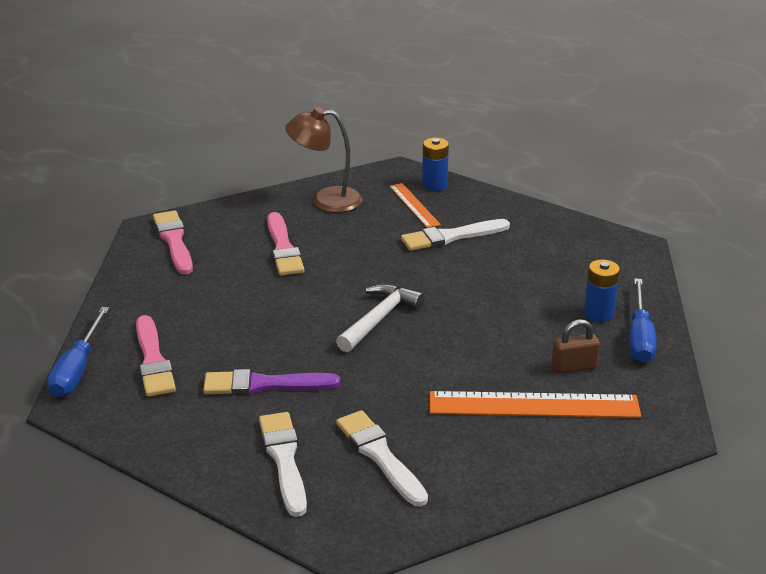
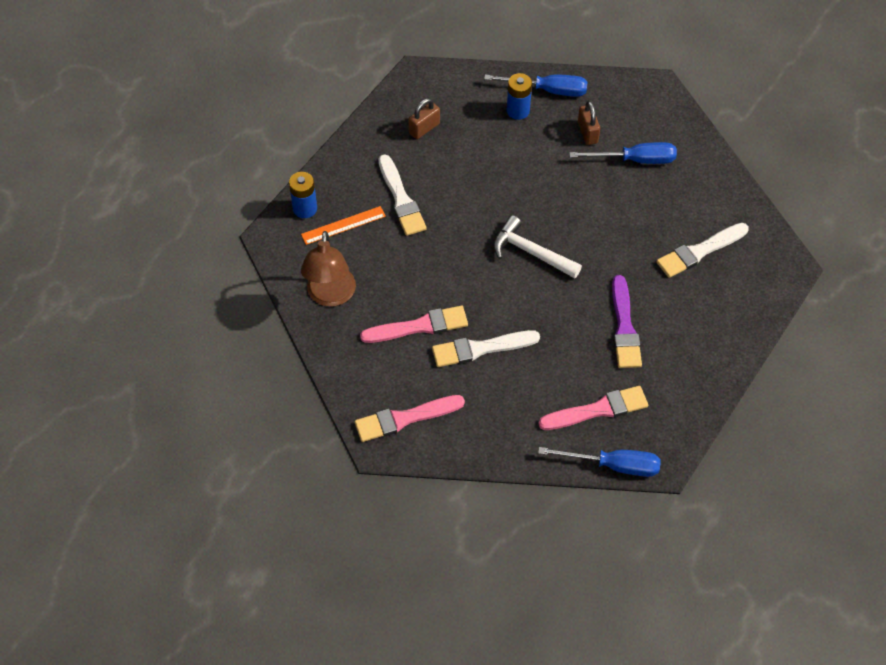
camera: 90 degrees left, 25 degrees up
white brush [259,412,307,517] -> white brush moved to [432,330,540,367]
orange ruler [430,391,641,418] -> blue screwdriver [569,142,677,164]
none -> brown padlock [408,98,440,139]

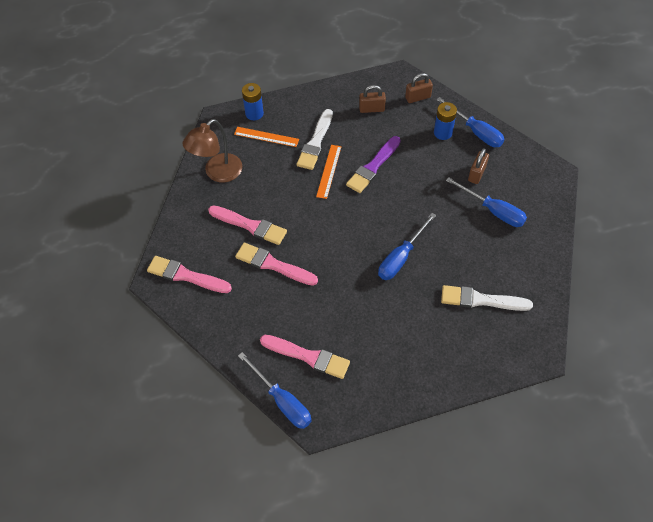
camera: 40 degrees right, 0 degrees up
white brush [432,330,540,367] -> pink brush [235,243,318,286]
white hammer [493,215,582,279] -> none
purple brush [612,275,642,368] -> purple brush moved to [346,136,401,193]
none -> orange ruler [316,145,341,199]
none -> blue screwdriver [378,213,436,280]
none -> brown padlock [405,73,433,103]

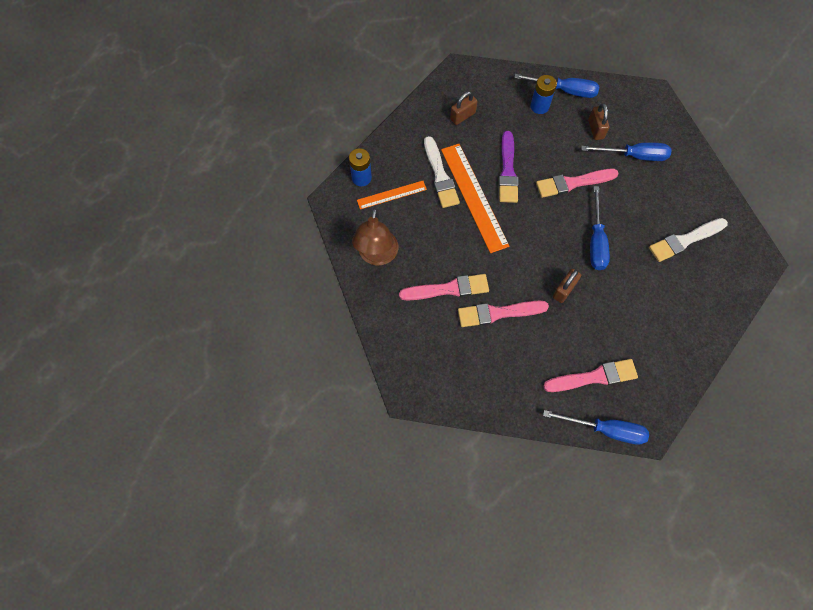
camera: 35 degrees left, 10 degrees up
pink brush [147,256,232,293] -> pink brush moved to [536,169,619,198]
orange ruler [316,145,341,199] -> orange ruler [441,144,510,253], size x1.80
brown padlock [405,73,433,103] -> brown padlock moved to [553,269,581,303]

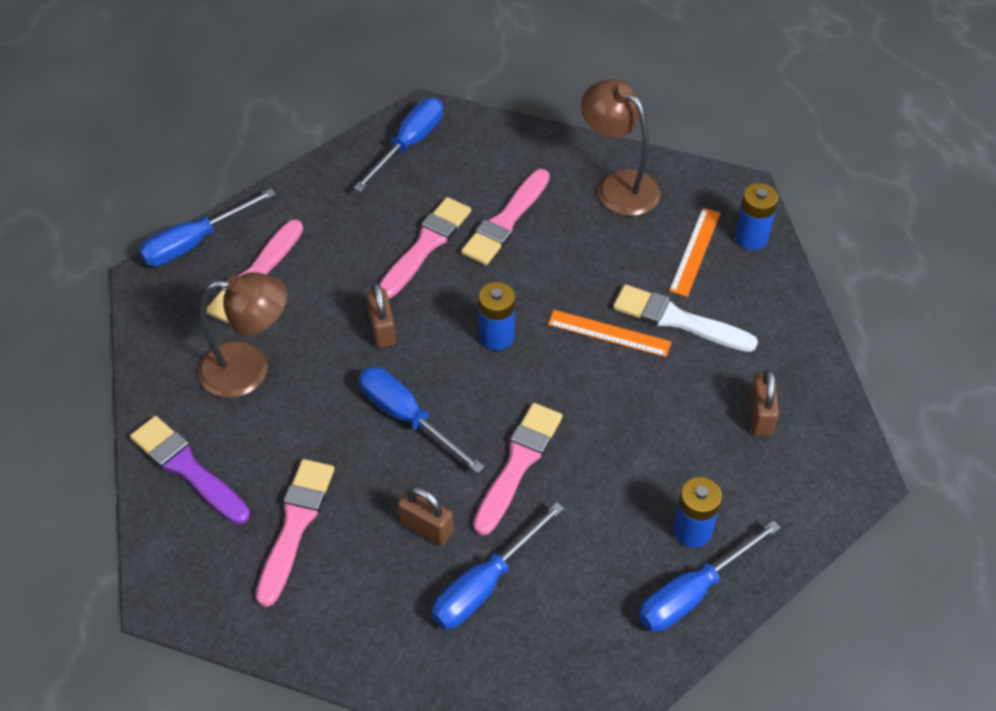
camera: 130 degrees right, 15 degrees down
orange ruler [441,144,510,253] -> orange ruler [548,310,671,357], size x0.55
purple brush [499,131,519,203] -> purple brush moved to [130,416,250,524]
brown padlock [588,103,609,140] -> brown padlock moved to [398,487,454,546]
white brush [649,218,728,262] -> pink brush [256,459,334,607]
none -> brown lamp [198,272,287,398]
none -> blue screwdriver [353,98,443,192]
none -> blue battery [478,282,515,350]

